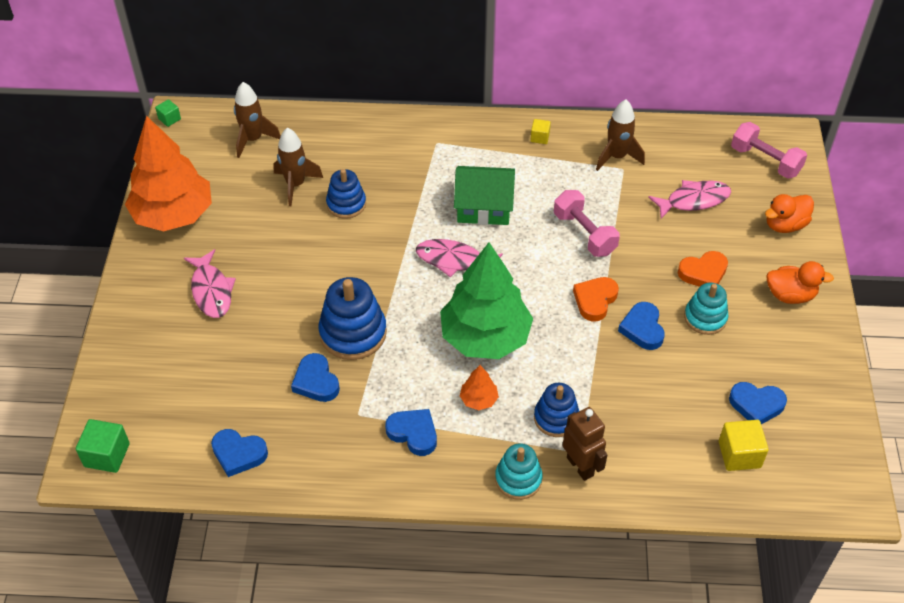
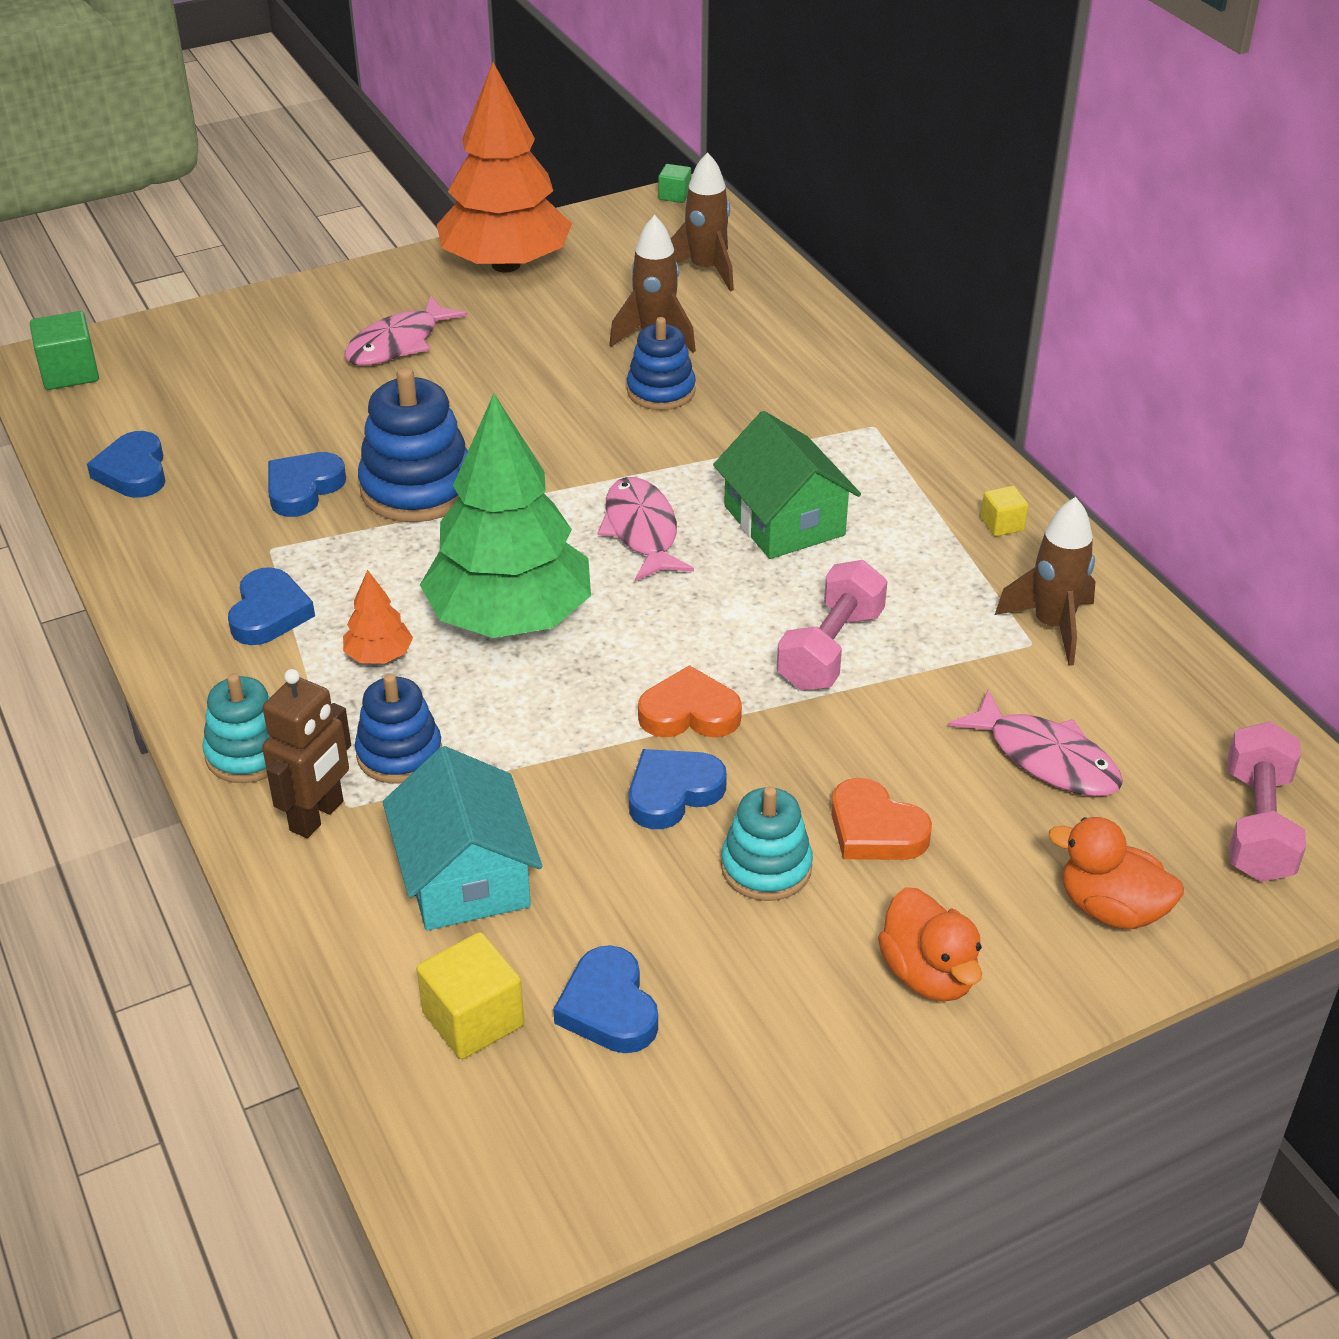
camera: 60 degrees right, 10 degrees down
none -> turquoise house [383,746,542,931]

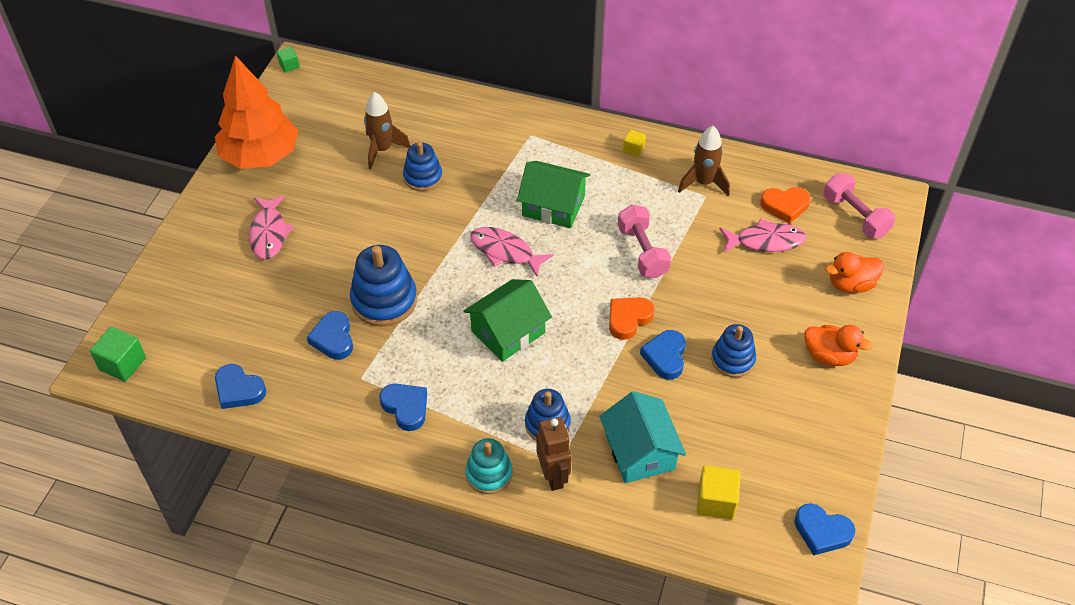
camera: 45 degrees left, 10 degrees up
orange tree [343,570,413,664] -> none
turquoise house [383,746,542,931] -> turquoise house turned 45 degrees clockwise [599,391,686,483]
green tree [420,393,591,638] -> green house [464,279,552,362]
blue heart [553,945,658,1053] -> blue heart moved to [794,503,855,555]
brown rocket [671,152,734,292] -> none
turquoise stacking toy [721,786,813,901] -> blue stacking toy [711,324,756,378]
orange heart [831,778,932,860] -> orange heart moved to [760,187,810,224]

